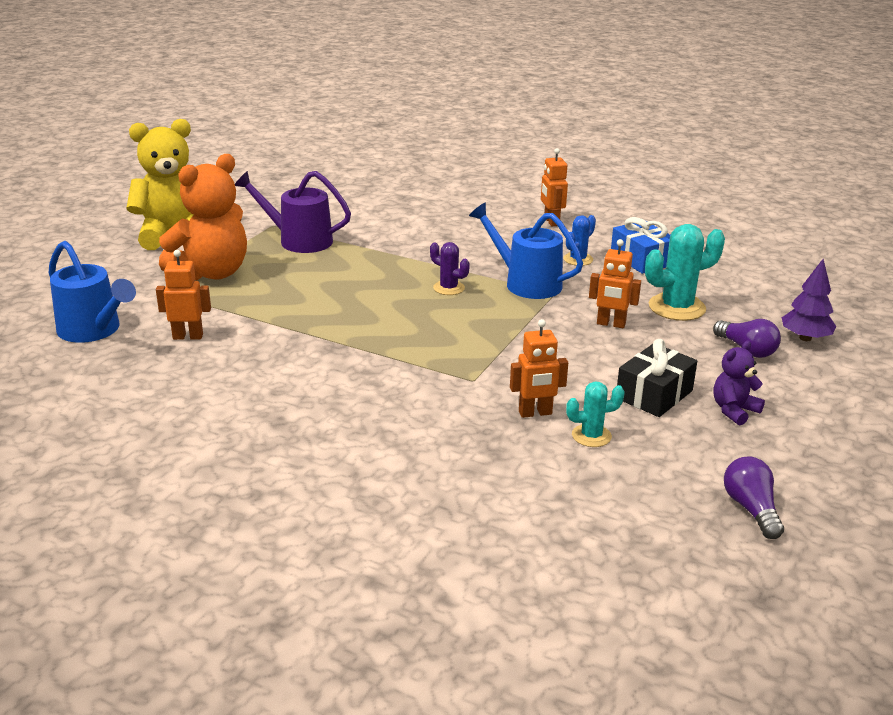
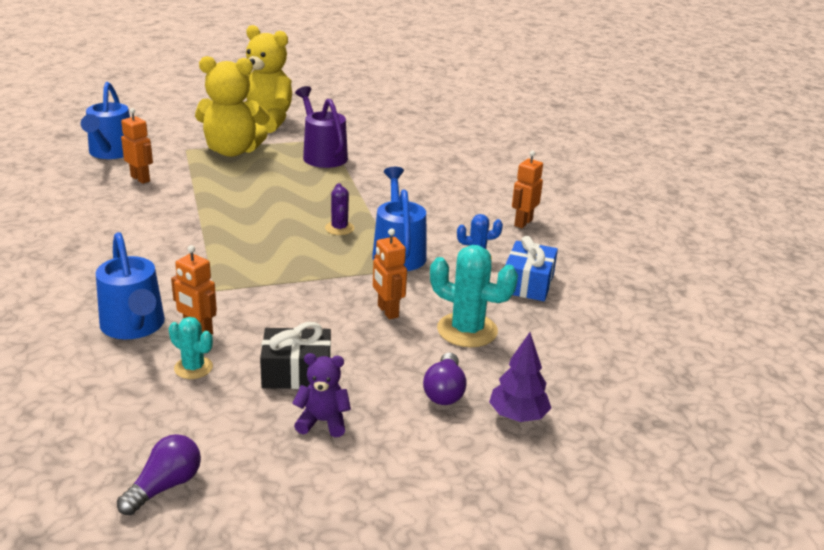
camera: 45 degrees right, 0 degrees up
orange teddy bear [159,154,247,281] -> yellow teddy bear [195,56,270,157]
none -> blue watering can [96,232,165,339]

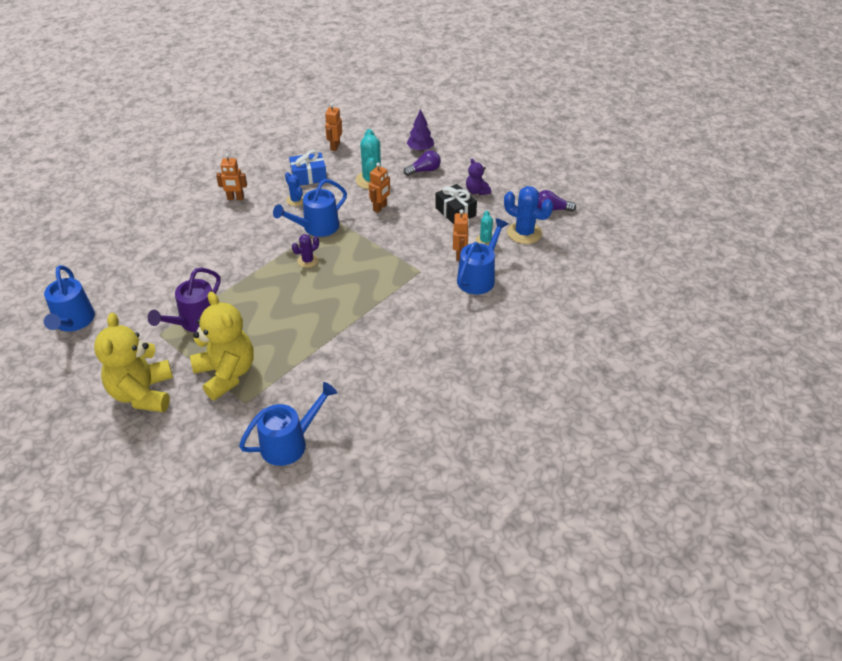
camera: 120 degrees left, 15 degrees up
orange robot [121,108,153,184] -> orange robot moved to [325,103,342,151]
none -> blue watering can [44,265,95,332]
none -> blue cactus [504,186,553,244]

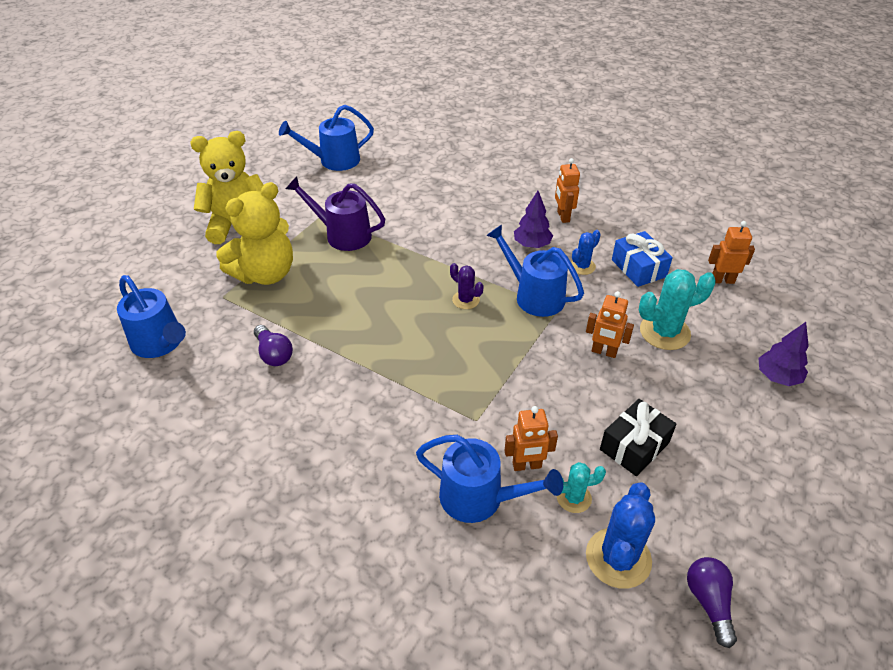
camera: 80 degrees right, 0 degrees up
purple light bulb [403,150,441,176] -> purple light bulb moved to [254,325,293,366]
purple teddy bear [466,159,491,195] -> none
none -> purple tree [514,191,553,248]

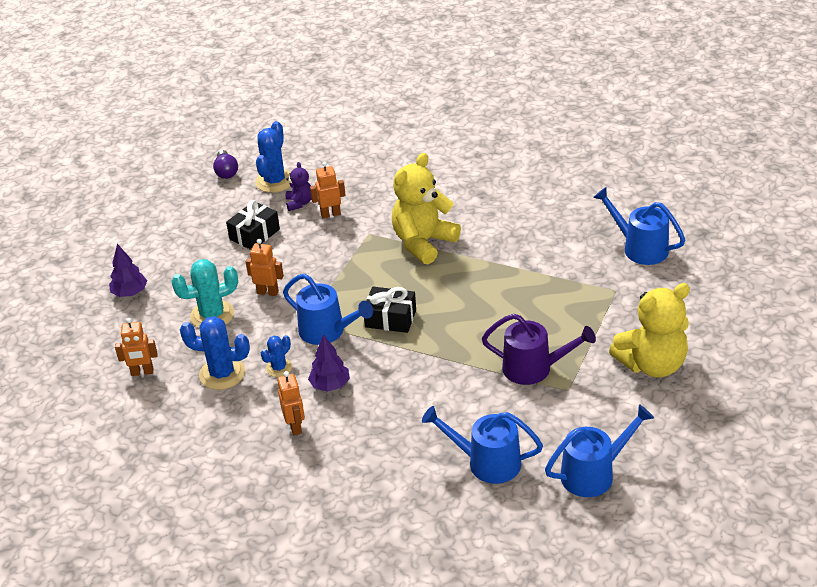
camera: 175 degrees right, 5 degrees down
yellow teddy bear [216,182,293,285] -> yellow teddy bear moved to [392,153,461,264]
purple light bulb [254,325,293,366] -> none
blue watering can [416,435,563,523] -> blue watering can moved to [422,406,543,484]
purple cactus [450,263,484,309] -> black gift [364,287,416,333]
turquoise cactus [557,462,606,513] -> purple teddy bear [286,162,311,211]
blue gift [612,231,673,287] -> blue cactus [180,316,250,390]

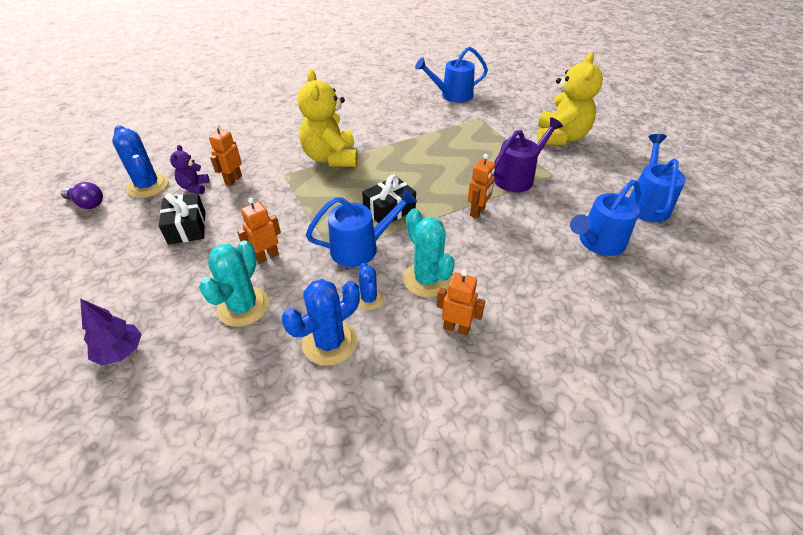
camera: 55 degrees left, 5 degrees up
orange robot [115,318,158,376] -> orange robot moved to [468,154,495,218]
purple teddy bear [286,162,311,211] -> purple teddy bear turned 120 degrees counterclockwise [170,145,209,194]
purple tree [308,334,350,392] -> turquoise cactus [403,208,455,297]

